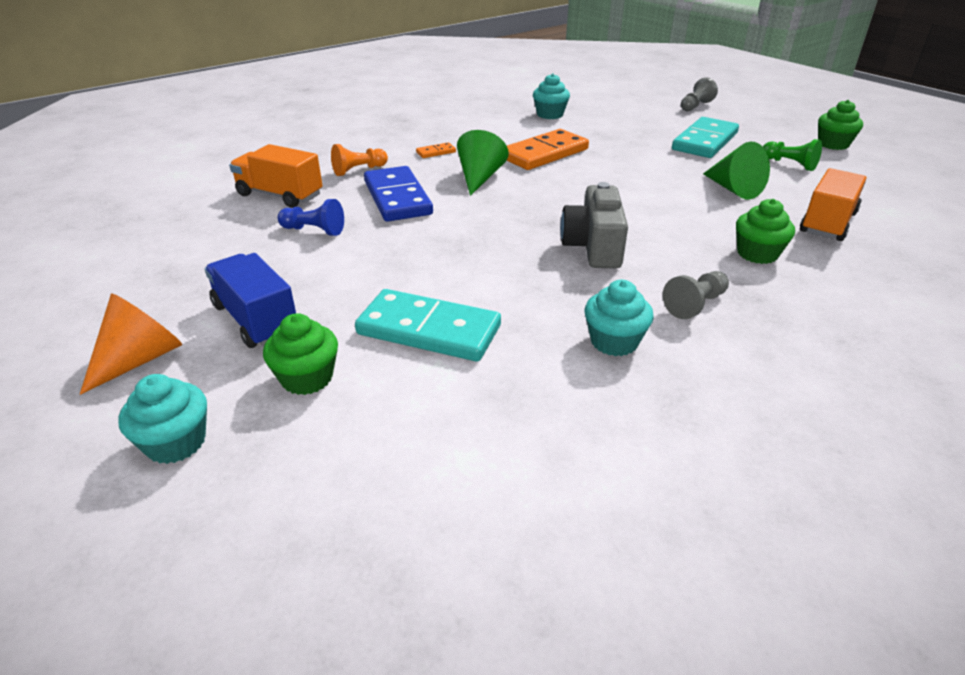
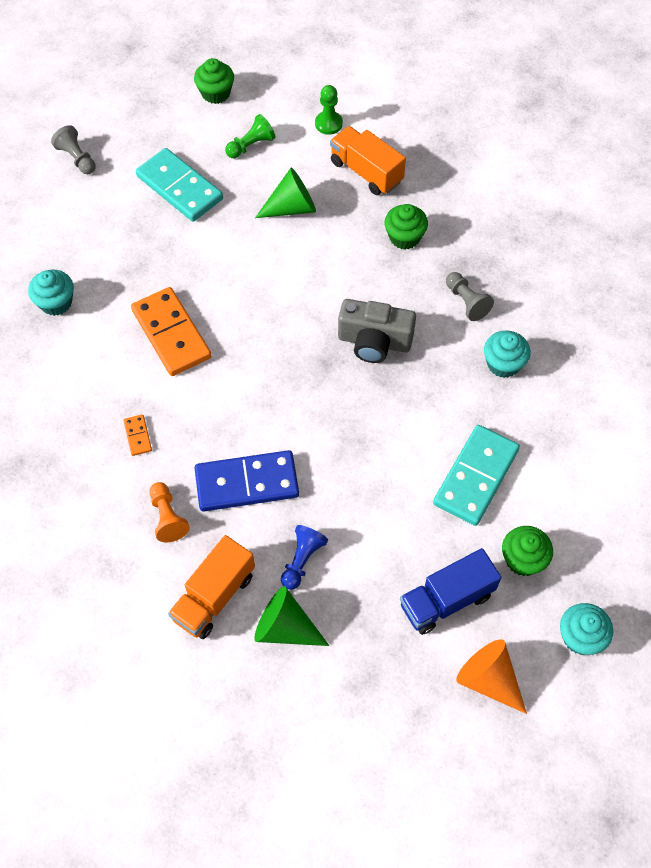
camera: 80 degrees left, 25 degrees up
green cone [457,130,509,196] -> green cone moved to [254,586,330,646]
none -> green pawn [315,85,343,135]

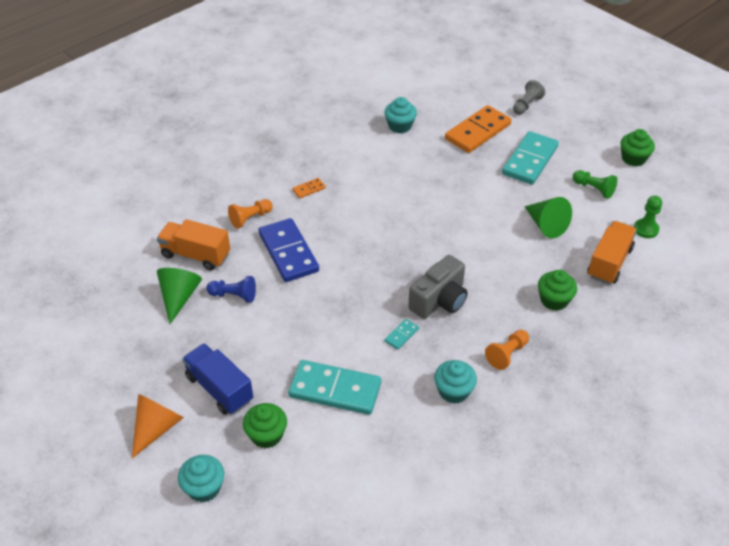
camera: 75 degrees right, 15 degrees down
orange domino [131,287,212,376] -> orange domino moved to [445,105,511,153]
grey camera [338,299,416,363] -> grey camera turned 135 degrees counterclockwise [408,255,468,319]
grey pawn [446,272,494,321] -> orange pawn [485,330,529,370]
none -> turquoise domino [385,319,419,350]

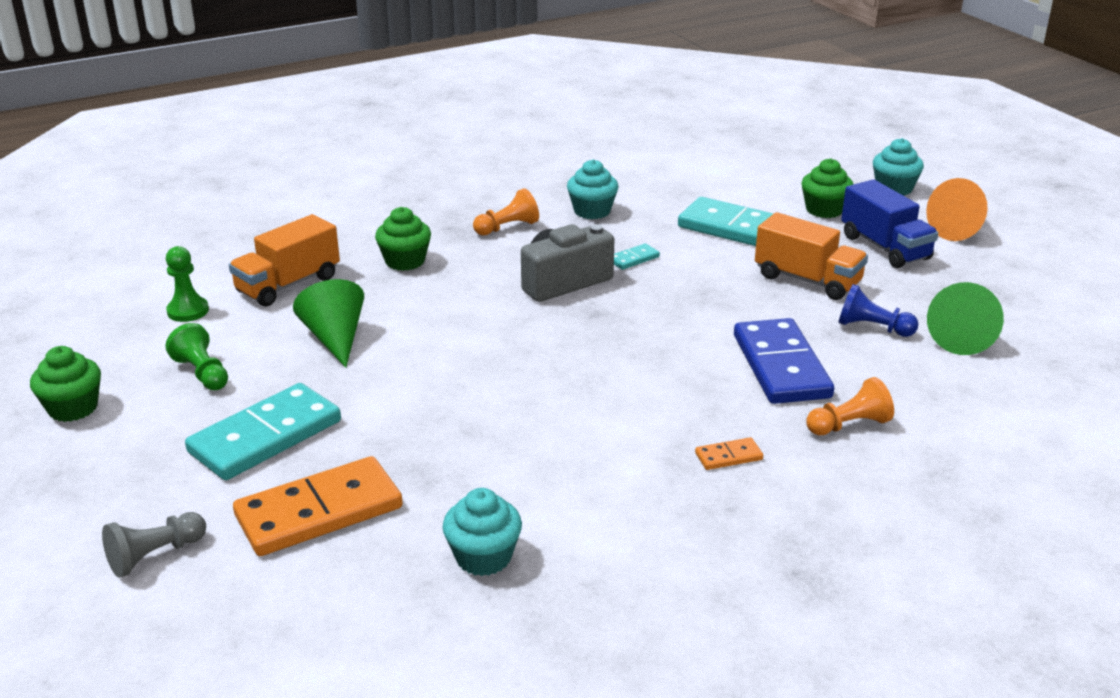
camera: 165 degrees left, 15 degrees down
orange truck [157,219,230,270] -> orange truck moved to [755,212,868,300]

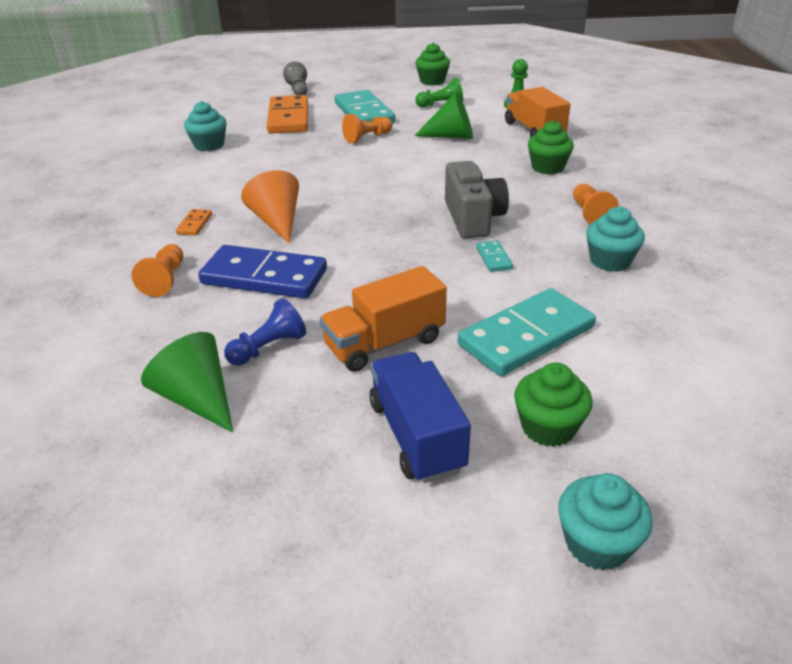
camera: 115 degrees right, 5 degrees up
blue truck [841,179,938,268] -> blue truck turned 75 degrees clockwise [369,352,471,483]
orange cone [926,178,988,241] -> orange cone moved to [241,170,299,243]
none -> orange pawn [342,114,392,143]

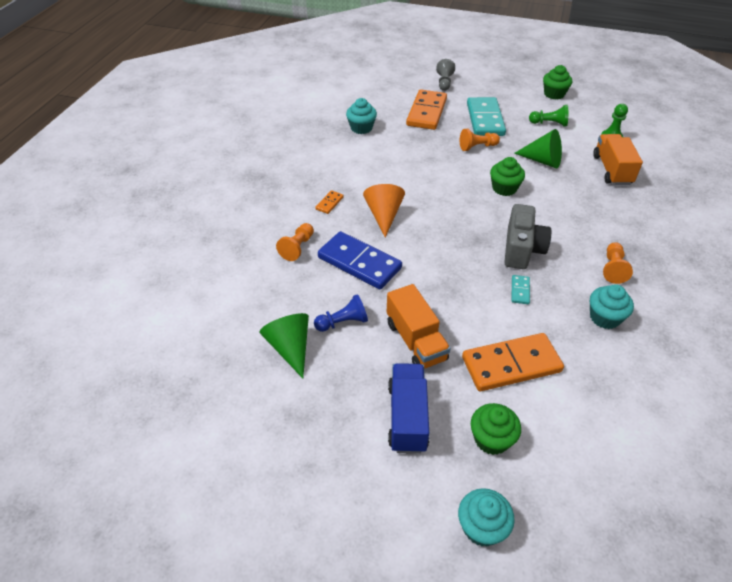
camera: 20 degrees right, 10 degrees up
orange truck [320,266,447,372] -> orange truck turned 105 degrees counterclockwise [387,284,451,368]
turquoise domino [457,288,596,376] -> orange domino [462,333,564,391]
green cupcake [528,120,574,174] -> green cupcake moved to [490,157,525,196]

